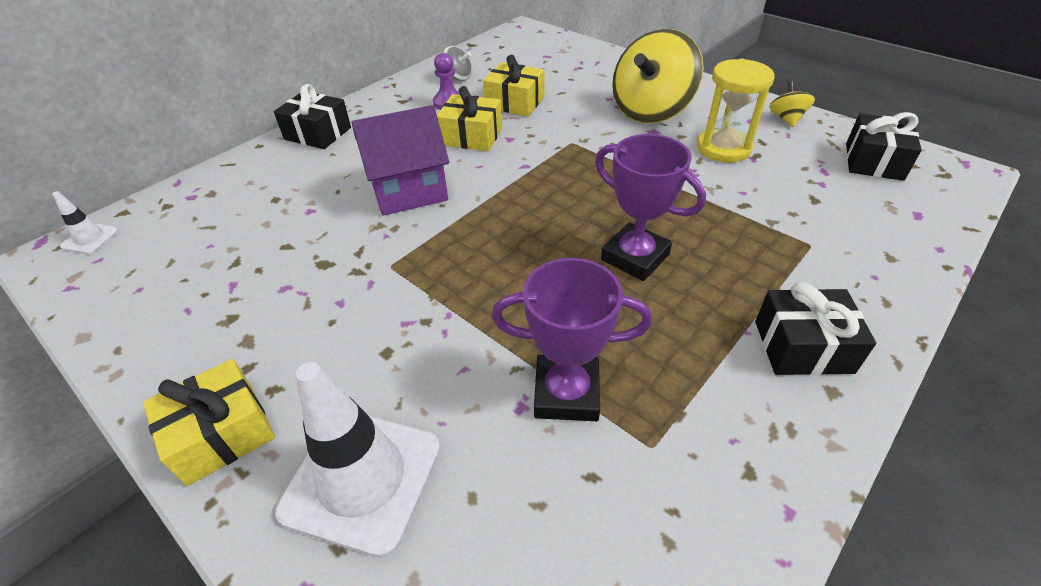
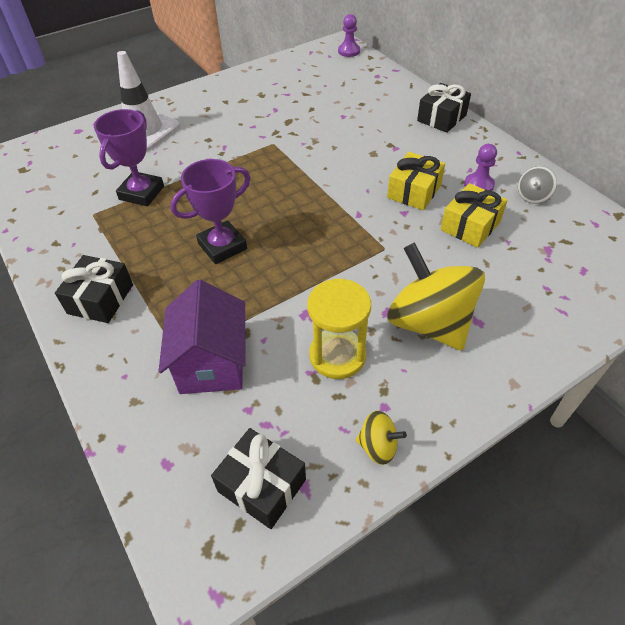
camera: 105 degrees right, 5 degrees up
white traffic cone [52,191,119,254] -> purple pawn [338,14,360,57]
yellow gift [143,359,275,486] -> none
purple house [352,105,449,215] -> purple house moved to [159,280,246,394]

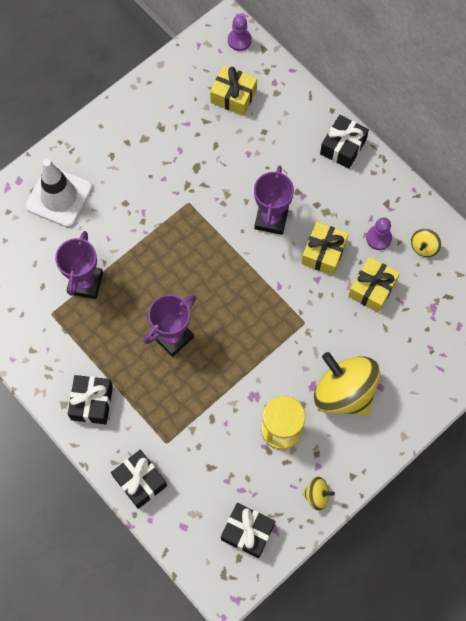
camera: 10 degrees left, 20 degrees up
purple house [159,280,246,394] -> none
grey spinning top [518,166,557,204] -> yellow spinning top [411,228,441,257]
none -> black gift [111,450,167,509]
none -> yellow gift [210,65,257,116]
none -> purple trophy [254,165,294,235]

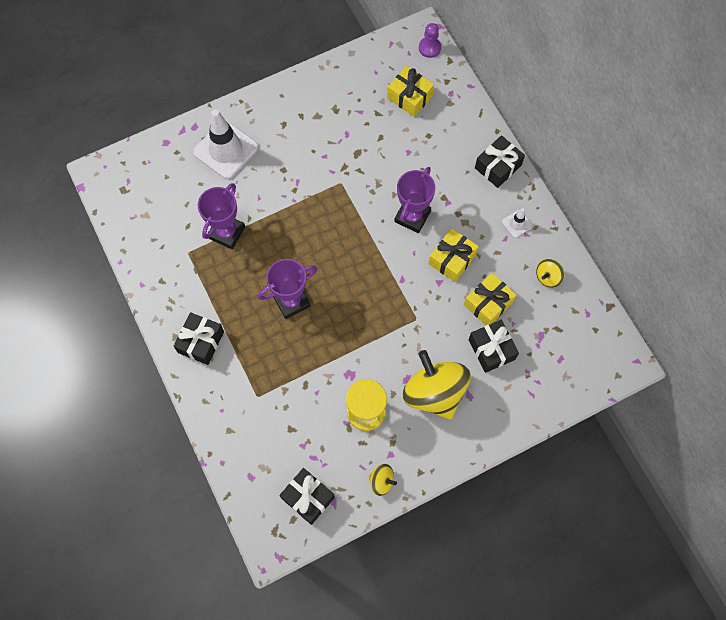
camera: 15 degrees right, 0 degrees up
black gift [111,450,167,509] -> black gift moved to [469,320,519,373]
purple pawn [366,218,392,250] -> none
none -> white traffic cone [502,208,532,238]

